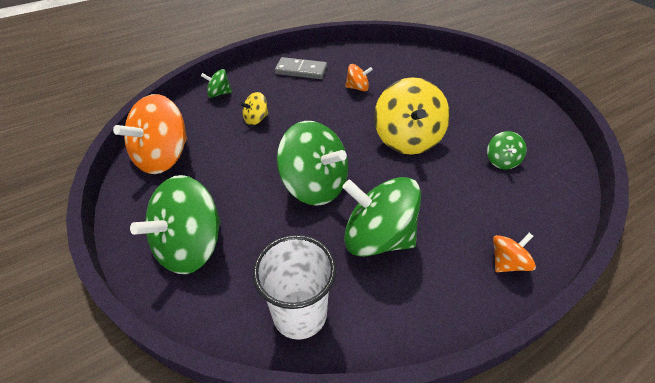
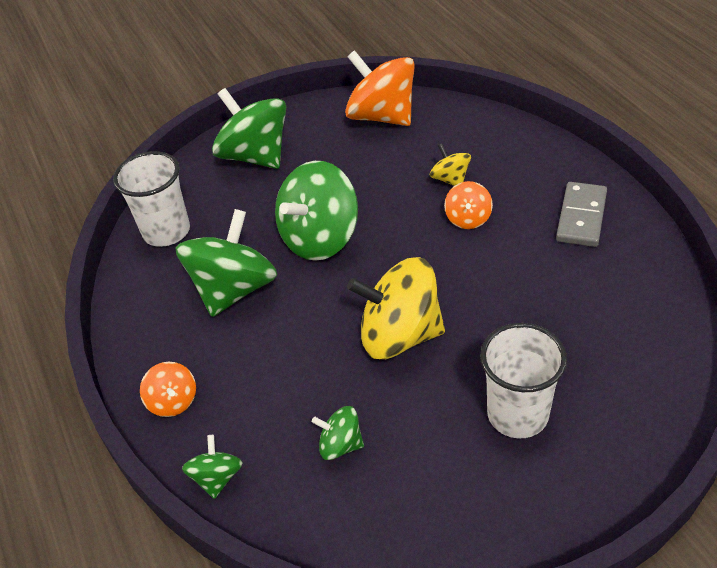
camera: 100 degrees right, 0 degrees up
green spinning top [201,69,232,98] -> green spinning top moved to [182,435,243,499]
orange spinning top [345,64,373,91] -> orange spinning top moved to [444,181,493,229]
none -> white cup [480,323,567,438]

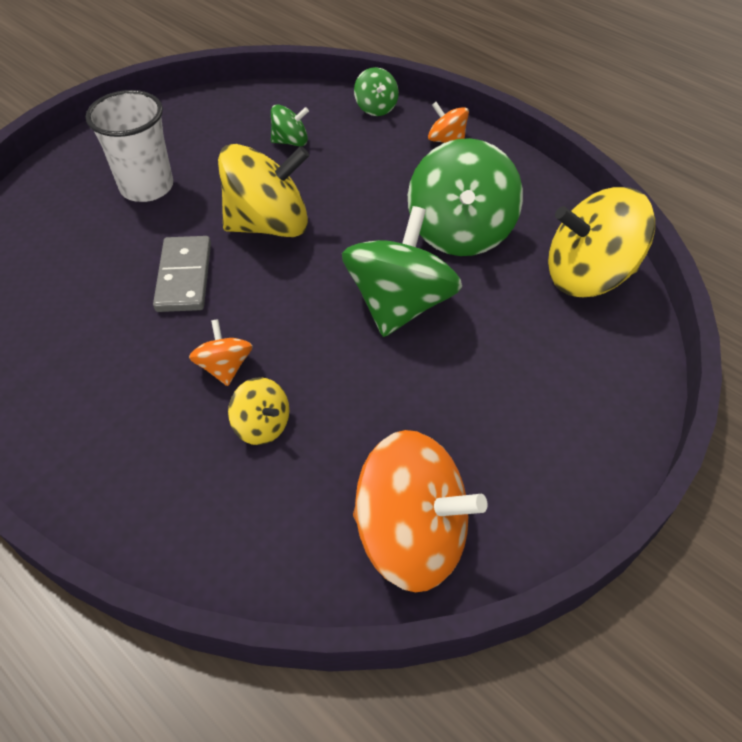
camera: 155 degrees right, 5 degrees up
white cup [113,151,190,247] -> yellow spinning top [548,187,655,297]
green spinning top [212,88,286,169] -> none
grey domino [556,182,607,247] -> grey domino moved to [153,236,211,312]

